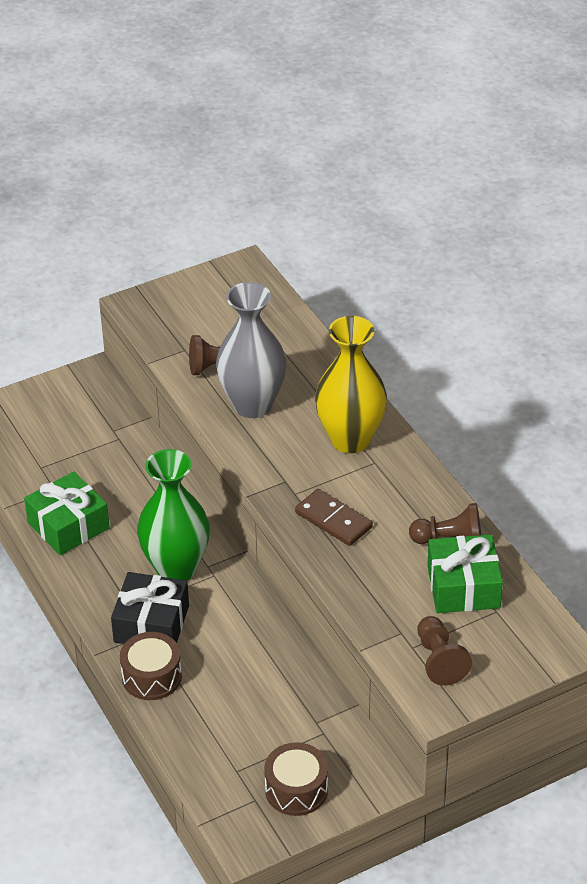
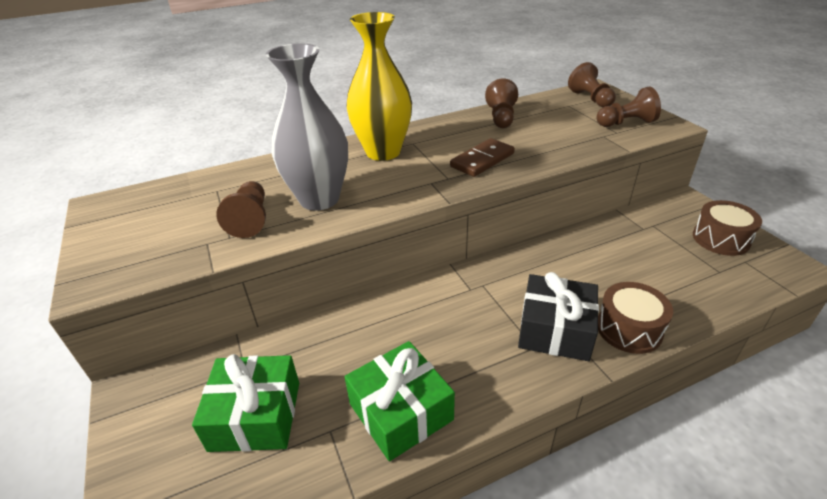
camera: 85 degrees left, 5 degrees down
green vase [137,449,210,581] -> none
green gift [427,535,503,613] -> green gift moved to [192,354,299,452]
none -> brown pawn [568,62,616,107]

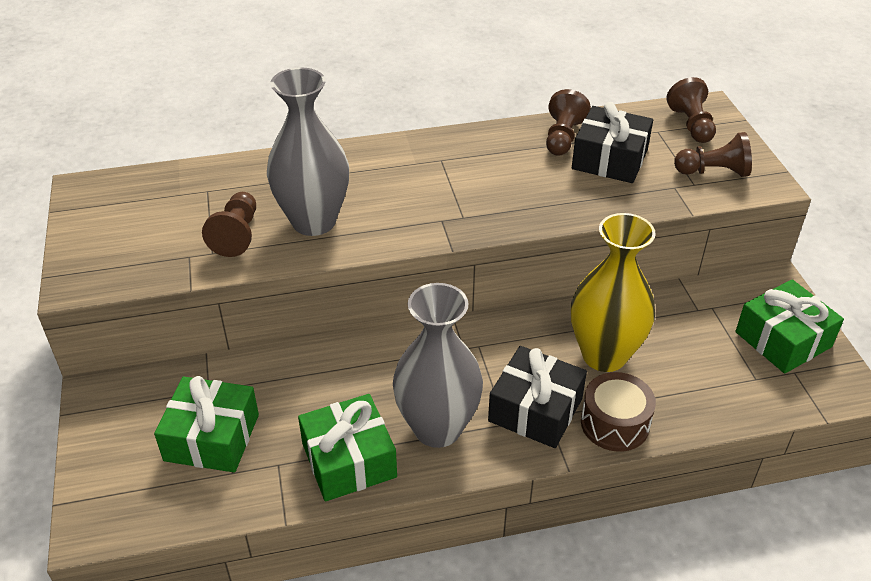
camera: 10 degrees right, 5 degrees up
yellow vase [347,12,412,161] -> yellow vase moved to [571,213,656,372]
brown domino [450,138,515,177] -> none
brown drum [693,200,762,256] -> green gift [735,279,844,374]
none -> grey vase [393,283,483,448]
none -> black gift [572,102,653,183]

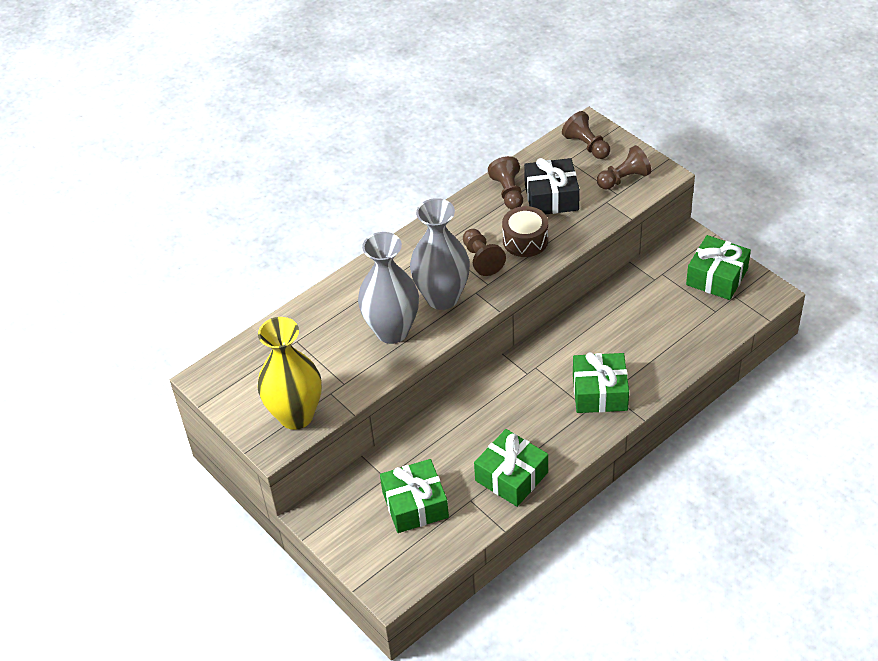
camera: 25 degrees left, 5 degrees up
brown pawn [202,192,256,257] -> brown pawn moved to [463,229,506,276]
grey vase [393,283,483,448] -> grey vase moved to [410,198,470,310]
black gift [488,346,587,448] -> green gift [573,352,629,413]
yellow vase [571,213,656,372] -> yellow vase moved to [258,317,322,430]
brown drum [581,372,656,452] -> brown drum moved to [502,206,548,257]

